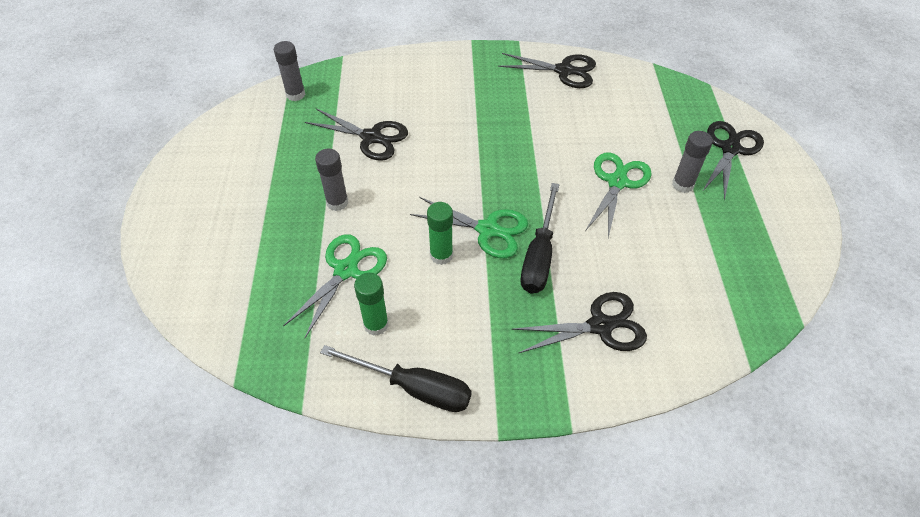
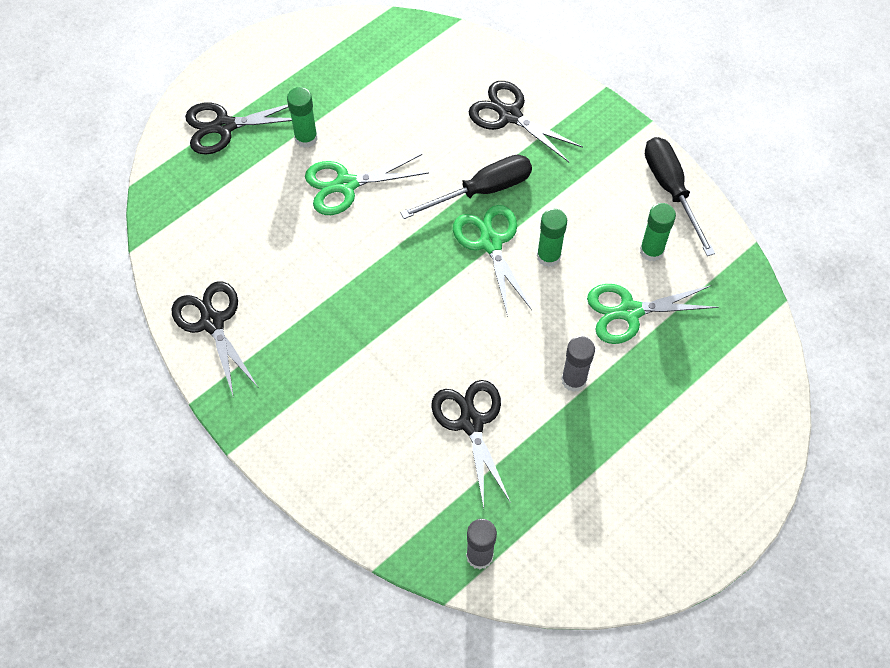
camera: 130 degrees left, 10 degrees up
grey glue stick [672,131,713,193] -> green glue stick [287,87,318,148]

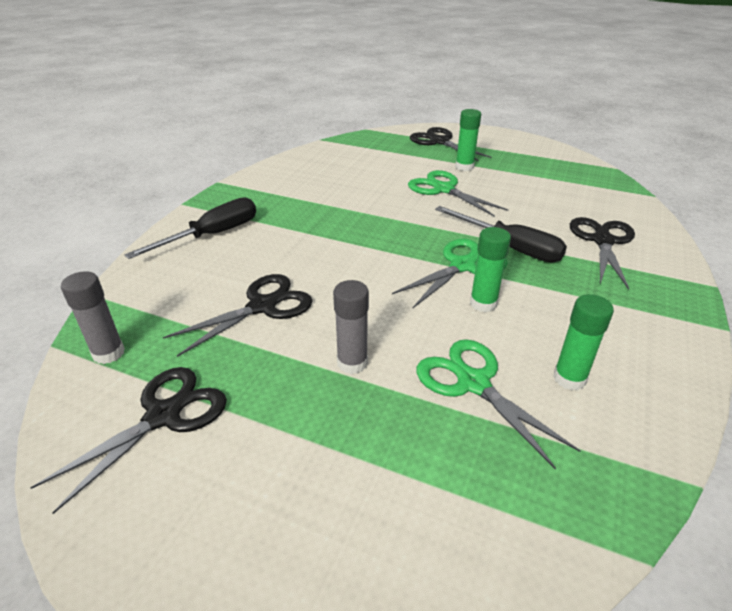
camera: 65 degrees right, 25 degrees down
black scissors [172,281,258,398] -> black scissors moved to [30,367,227,514]
black screwdriver [645,137,715,256] -> black screwdriver moved to [125,197,256,259]

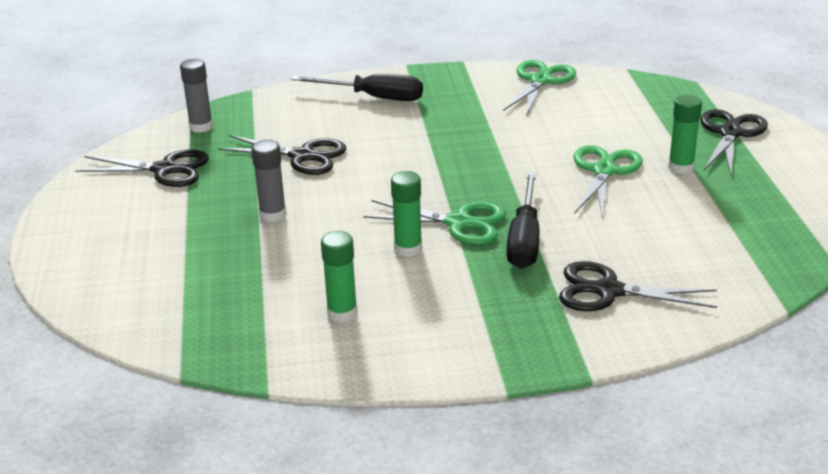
camera: 60 degrees right, 5 degrees down
green scissors [416,339,581,470] -> green scissors moved to [503,60,576,116]
black scissors [570,217,635,290] -> black scissors turned 150 degrees counterclockwise [559,261,717,311]

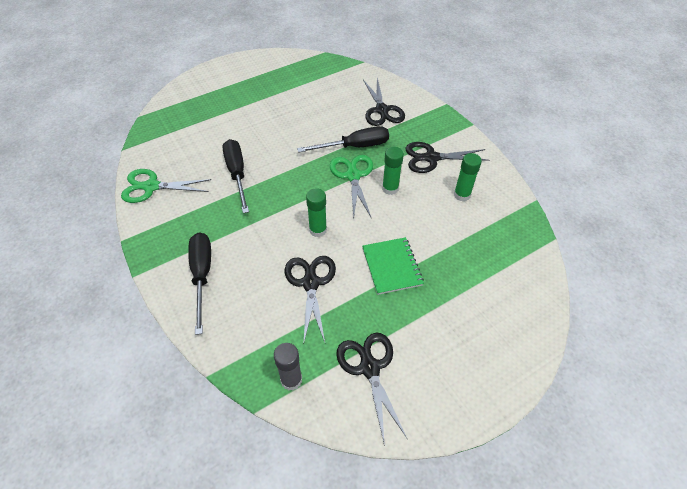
camera: 115 degrees left, 20 degrees up
grey glue stick [251,140,286,222] -> green notebook [362,237,424,295]
green scissors [574,145,643,219] -> none
green glue stick [668,95,702,174] -> green glue stick moved to [306,188,327,237]
black scissors [700,109,768,174] -> black scissors moved to [405,142,489,173]
none -> black screwdriver [222,139,249,213]

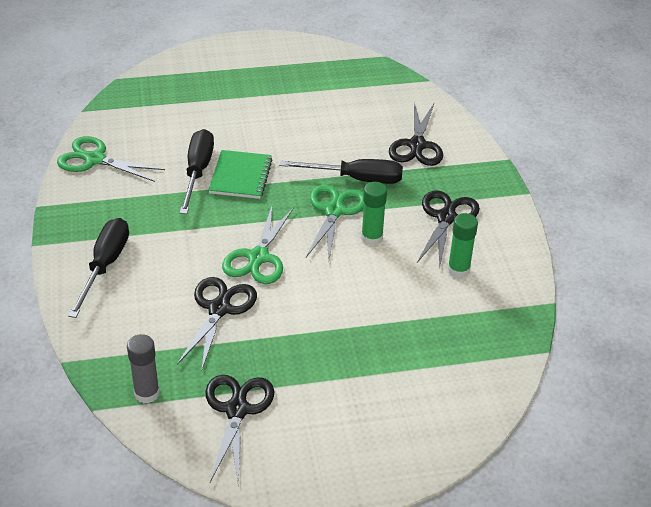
camera: 20 degrees right, 10 degrees down
green glue stick [306,188,327,237] -> green scissors [222,204,294,284]
green notebook [362,237,424,295] -> green notebook moved to [208,150,272,199]
black scissors [405,142,489,173] -> black scissors turned 90 degrees clockwise [417,190,480,270]

